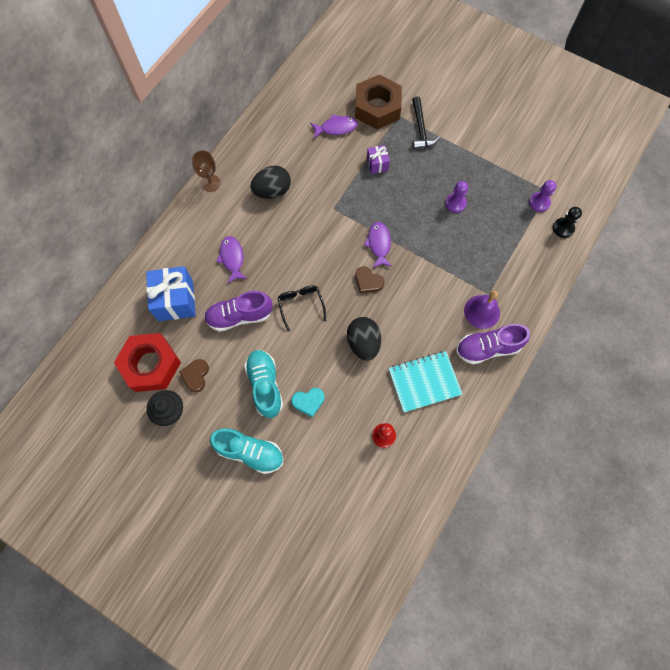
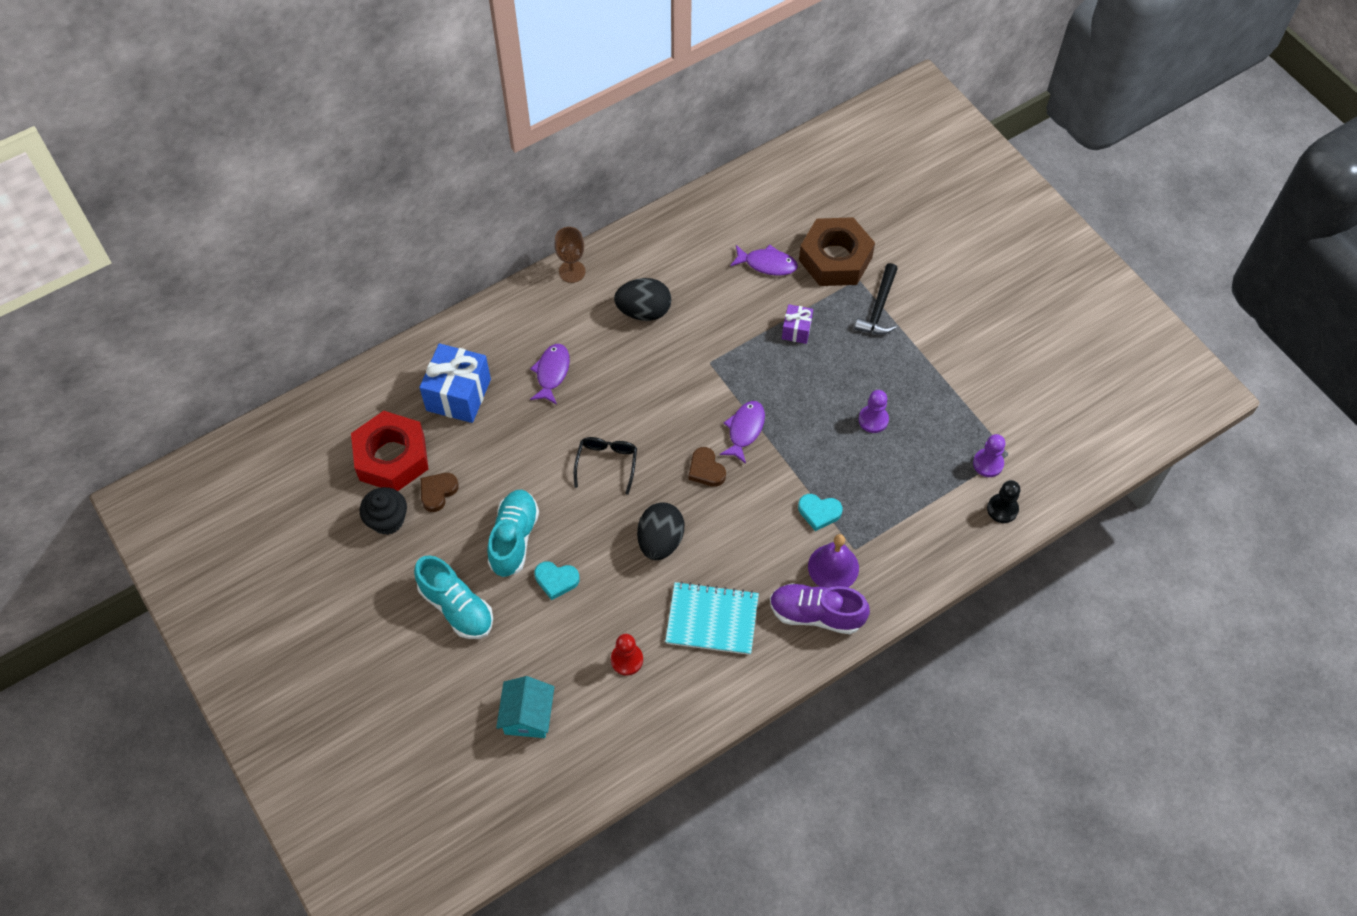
camera: 25 degrees right, 10 degrees down
purple shoe [204,291,273,332] -> none
none -> turquoise house [496,676,554,738]
none -> turquoise heart [798,494,842,531]

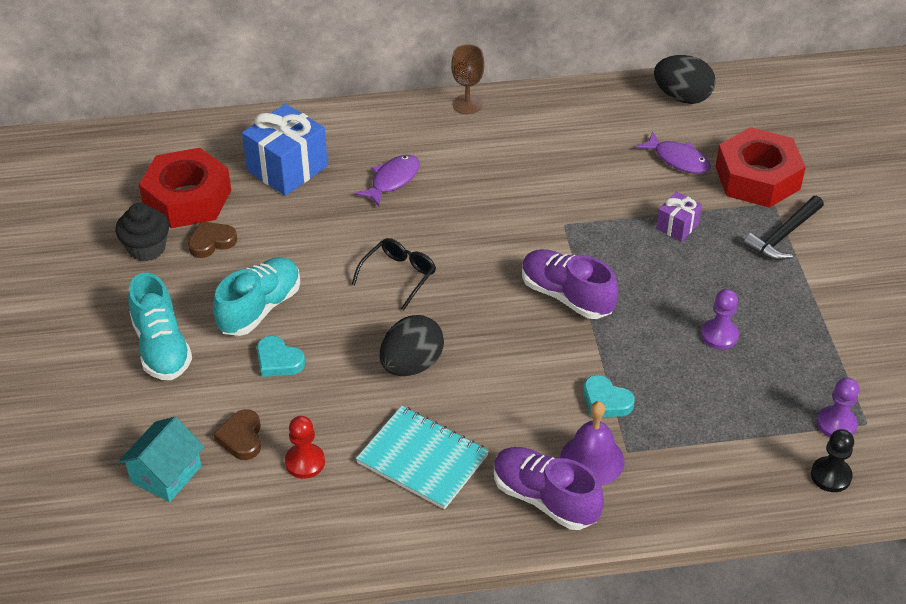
camera: 25 degrees right, 15 degrees down
black egg [614,278,671,321] -> black egg moved to [654,55,716,104]
brown heart [688,447,726,487] -> brown heart moved to [214,409,261,460]
purple fish [719,401,765,464] -> purple shoe [522,249,618,319]
brown nut [799,217,875,286] -> red nut [715,127,806,208]

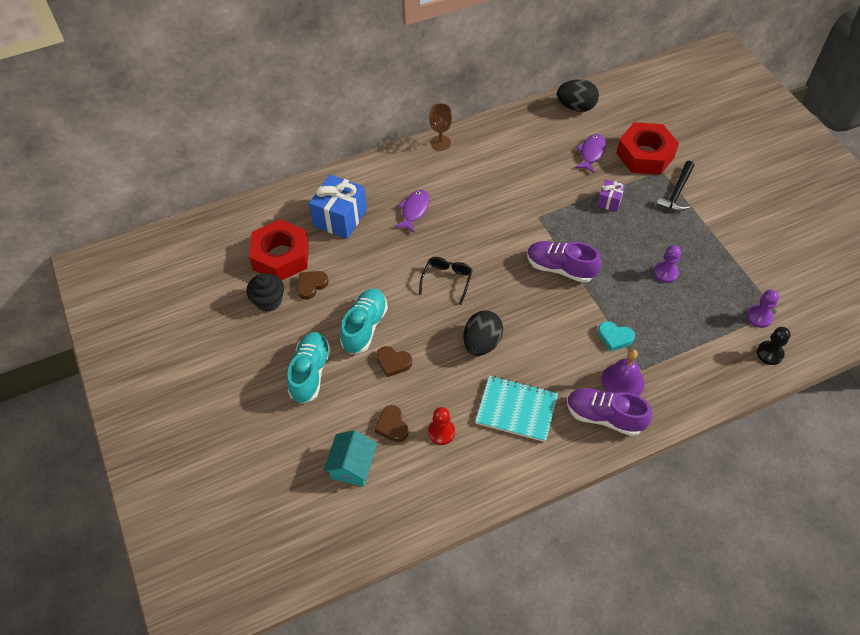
camera: 15 degrees left, 10 degrees up
turquoise shoe [128,272,192,380] -> turquoise shoe turned 135 degrees counterclockwise [287,332,331,403]
turquoise heart [257,336,305,377] -> brown heart [376,346,412,377]
purple fish [636,131,711,174] -> purple fish turned 90 degrees counterclockwise [575,134,606,173]

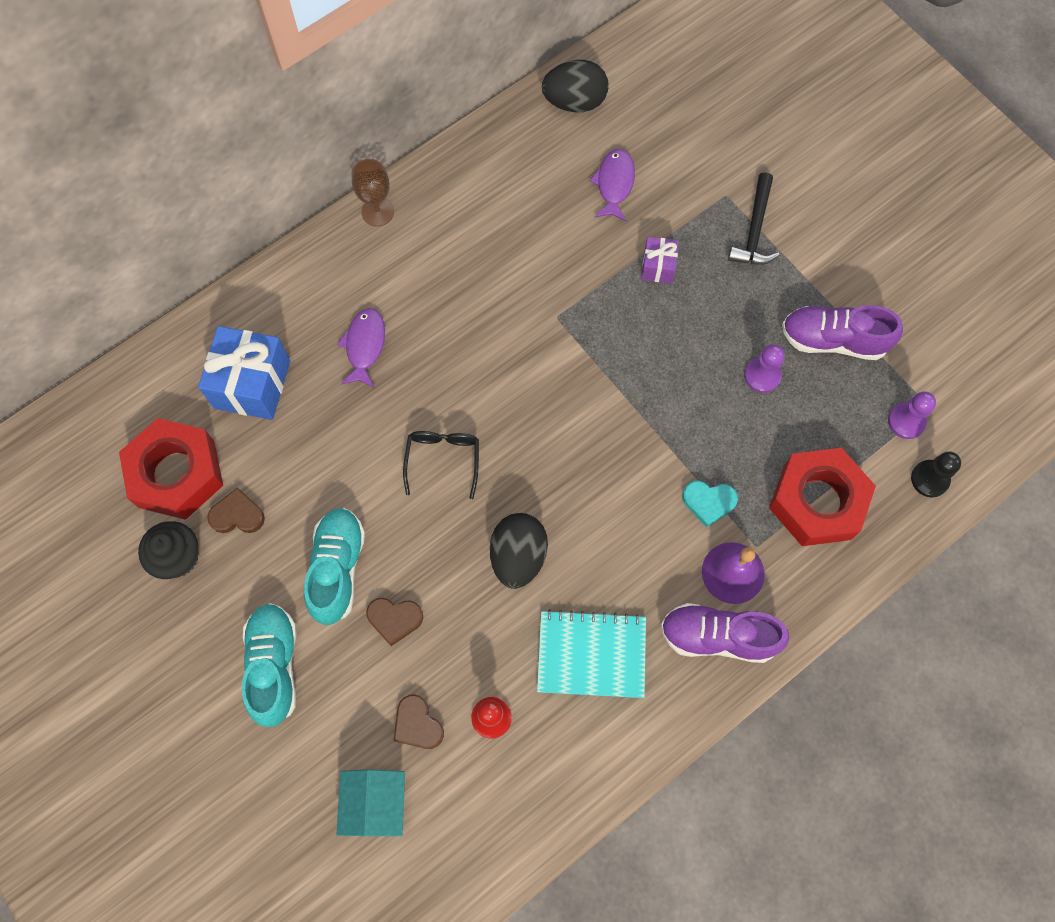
camera: 15 degrees left, 15 degrees up
brown heart [297,271,329,300] -> brown heart turned 60 degrees clockwise [207,488,265,533]
purple shoe [527,241,601,283] -> purple shoe moved to [782,305,903,360]
red nut [616,122,679,175] -> red nut moved to [769,448,876,546]

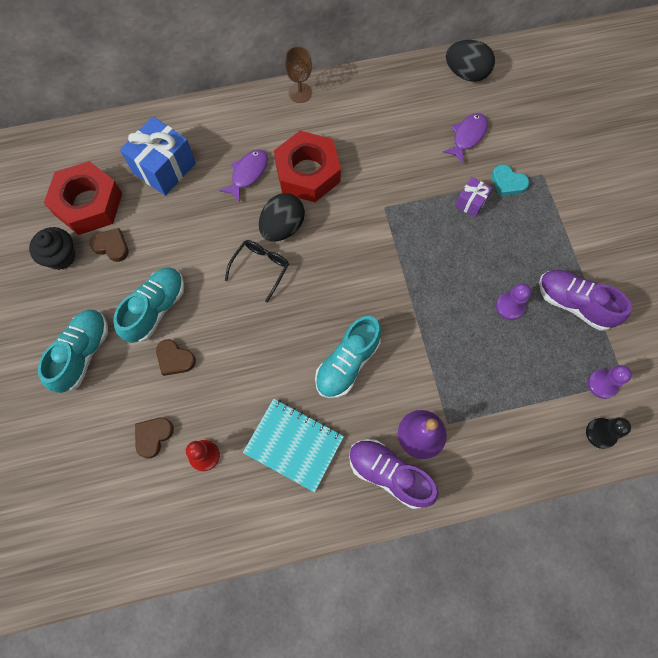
camera: 25 degrees right, 0 degrees up
turquoise house [337,770,405,836] -> none
brown heart [394,694,444,749] -> brown heart turned 45 degrees clockwise [135,417,174,458]
black egg [490,513,548,589] -> black egg moved to [259,193,305,242]
turquoise heart [682,480,738,527] -> turquoise heart moved to [492,164,529,196]
black hammer [728,172,779,265] -> none
red nut [769,448,876,546] -> red nut moved to [274,131,341,202]
none -> turquoise shoe [315,316,381,398]

